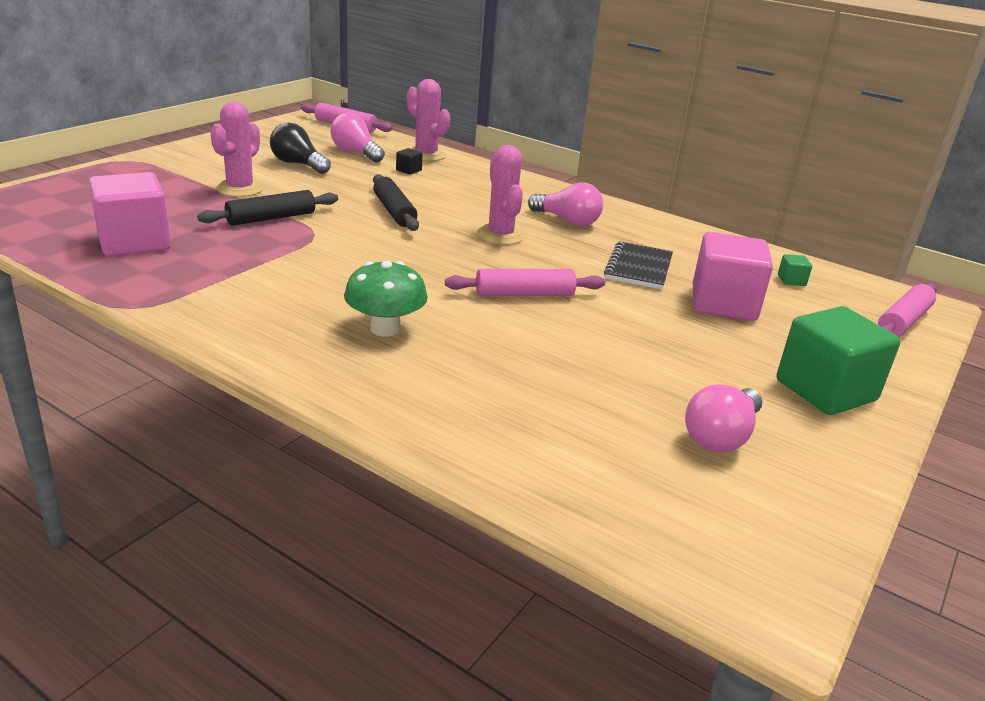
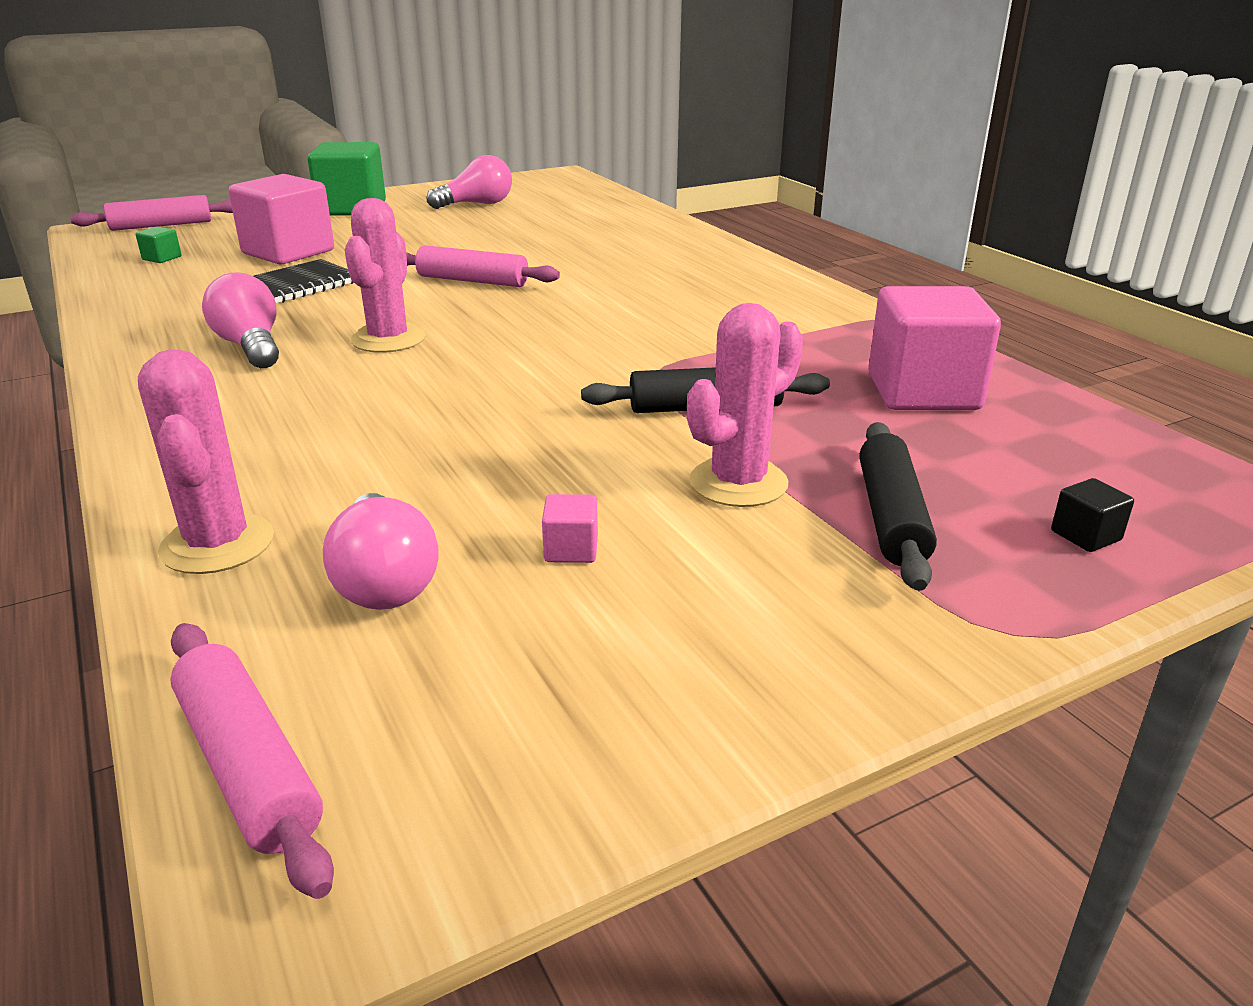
camera: 150 degrees left, 0 degrees up
black light bulb [270,123,331,174] -> pink cube [542,494,598,563]
green mushroom [344,261,428,337] -> none
black rolling pin [373,174,419,231] -> black rolling pin moved to [860,422,937,591]
black cube [396,148,423,175] -> black cube moved to [1051,478,1134,552]

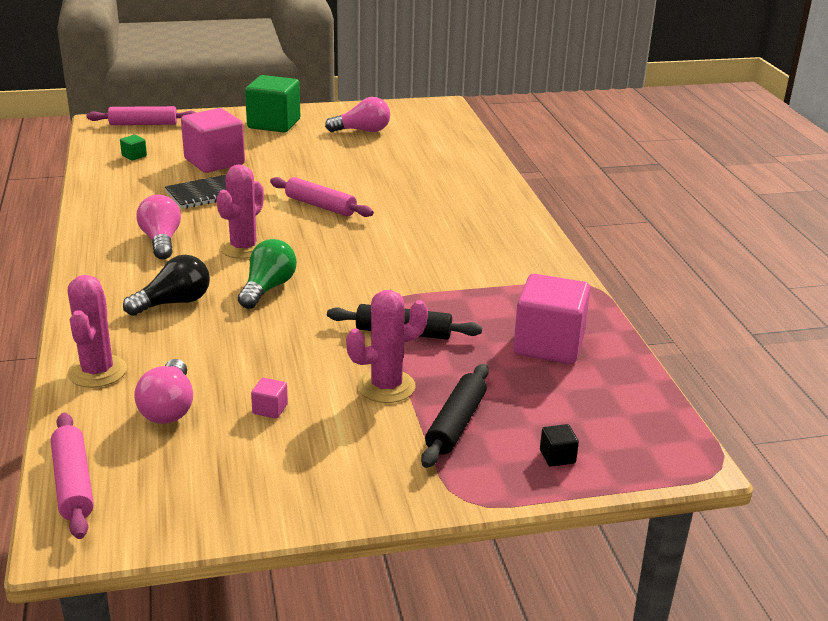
camera: 15 degrees right, 0 degrees up
none -> black light bulb [123,255,210,316]
none -> green light bulb [238,239,297,309]

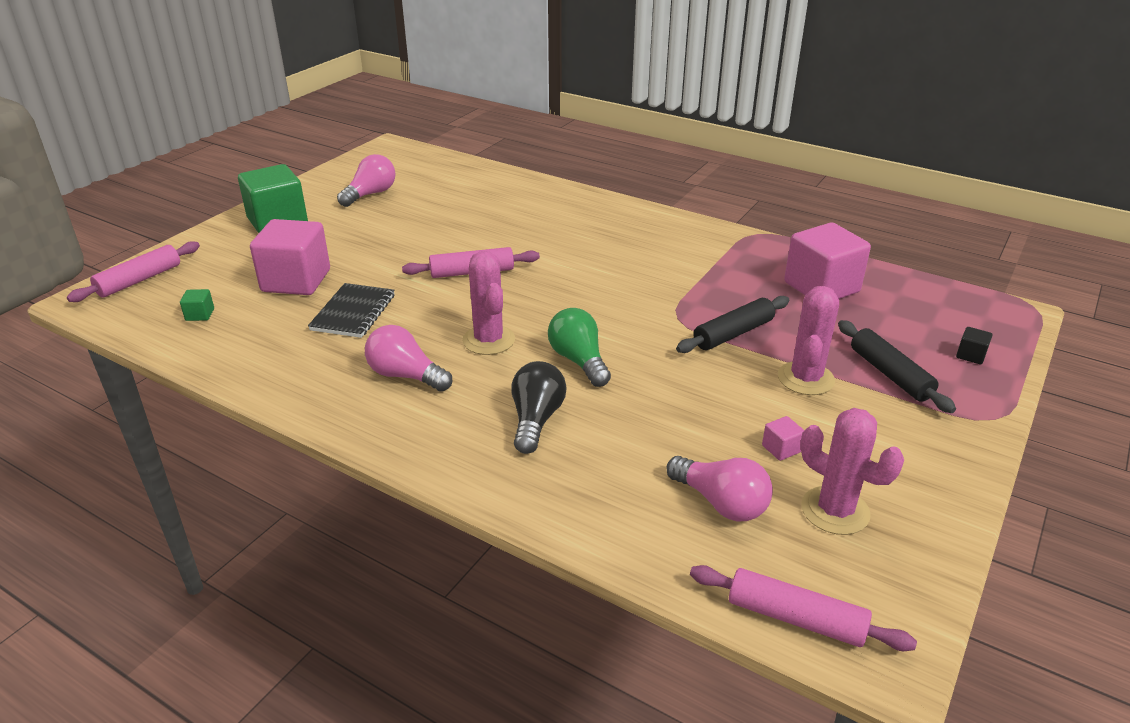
camera: 45 degrees left, 5 degrees up
pink cactus [67,275,127,388] -> pink cactus moved to [800,408,904,535]

